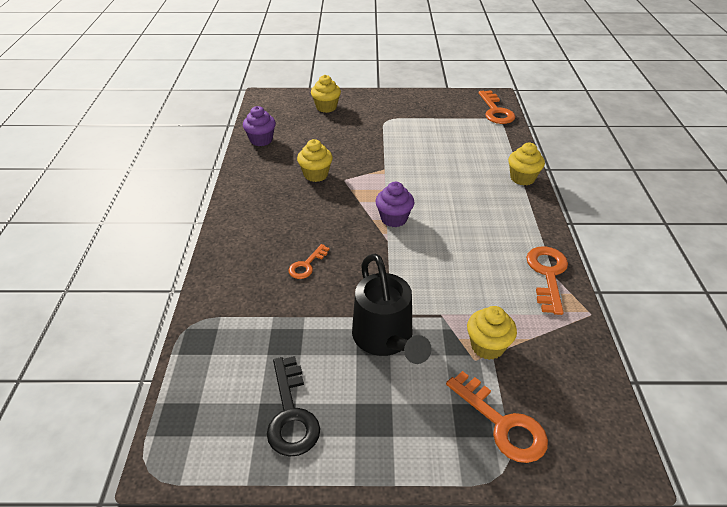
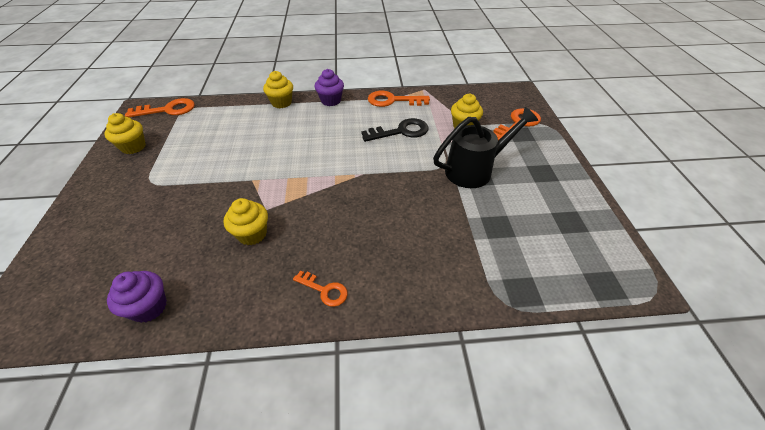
camera: 95 degrees left, 5 degrees up
black key [267,356,320,457] -> black key moved to [361,118,429,142]
orange key [288,244,330,279] -> orange key moved to [293,270,348,307]
yellow cupcake [311,75,341,113] -> yellow cupcake moved to [104,113,146,154]
purple cupcake [375,182,414,227] -> purple cupcake moved to [315,69,344,106]

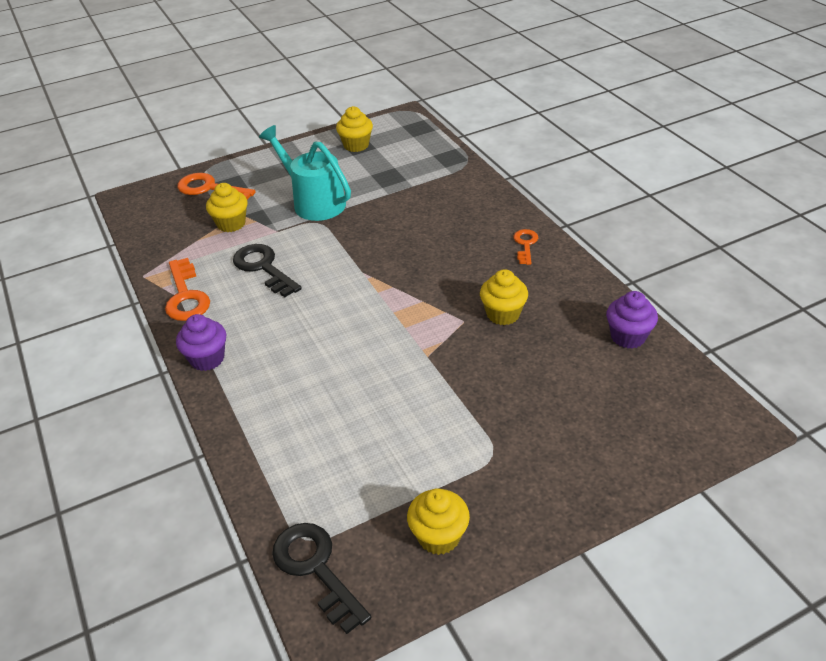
camera: 110 degrees left, 5 degrees down
orange key [125,98,195,117] -> black key [272,523,371,634]
yellow cupcake [263,71,293,108] -> yellow cupcake moved to [336,106,373,152]
black watering can [433,107,538,188] -> turquoise watering can [259,125,351,221]

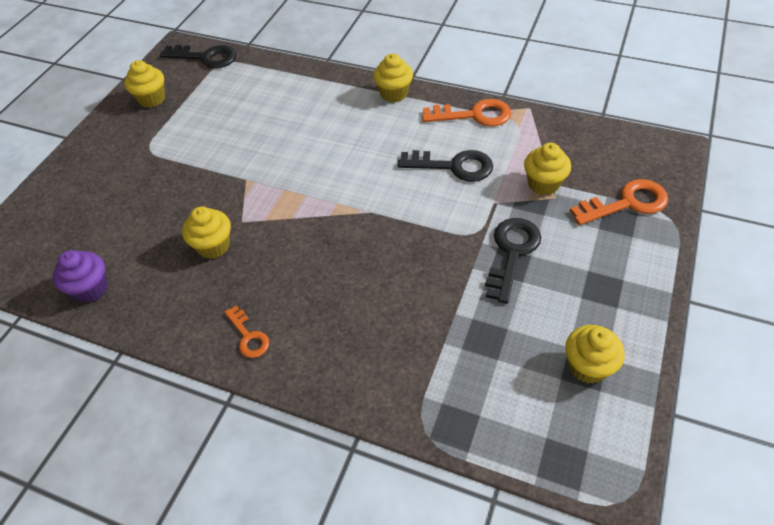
camera: 140 degrees right, 10 degrees up
orange key [165,258,210,321] -> orange key turned 150 degrees clockwise [422,99,511,127]
purple cupcake [176,314,226,371] -> yellow cupcake [373,54,413,102]
turquoise watering can [259,125,351,221] -> black key [485,218,541,304]

